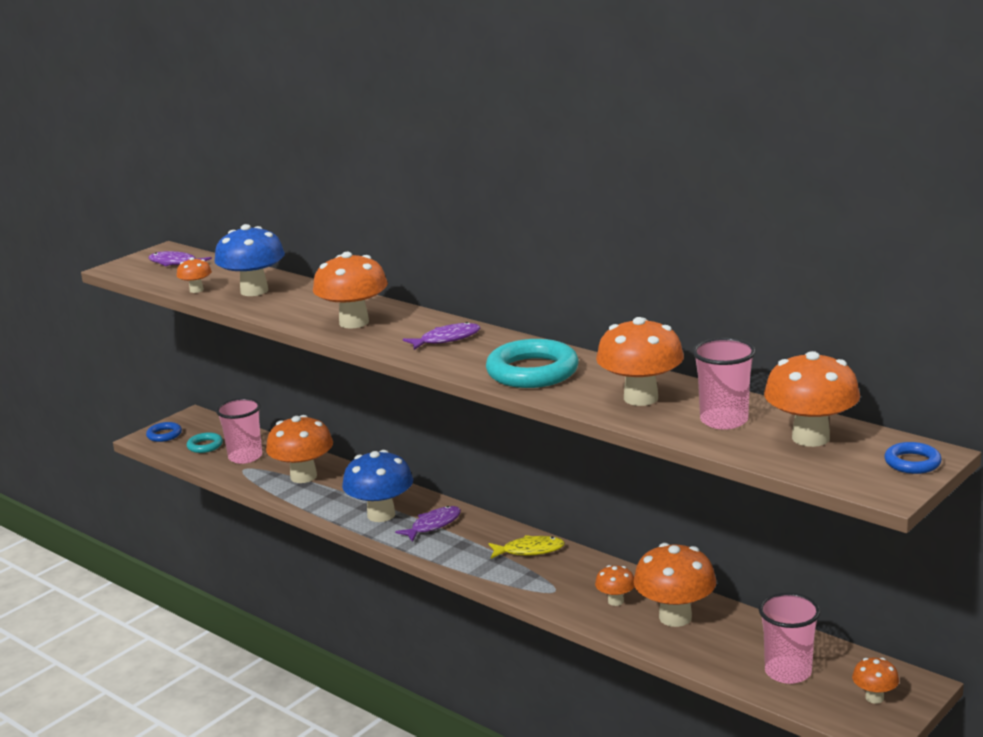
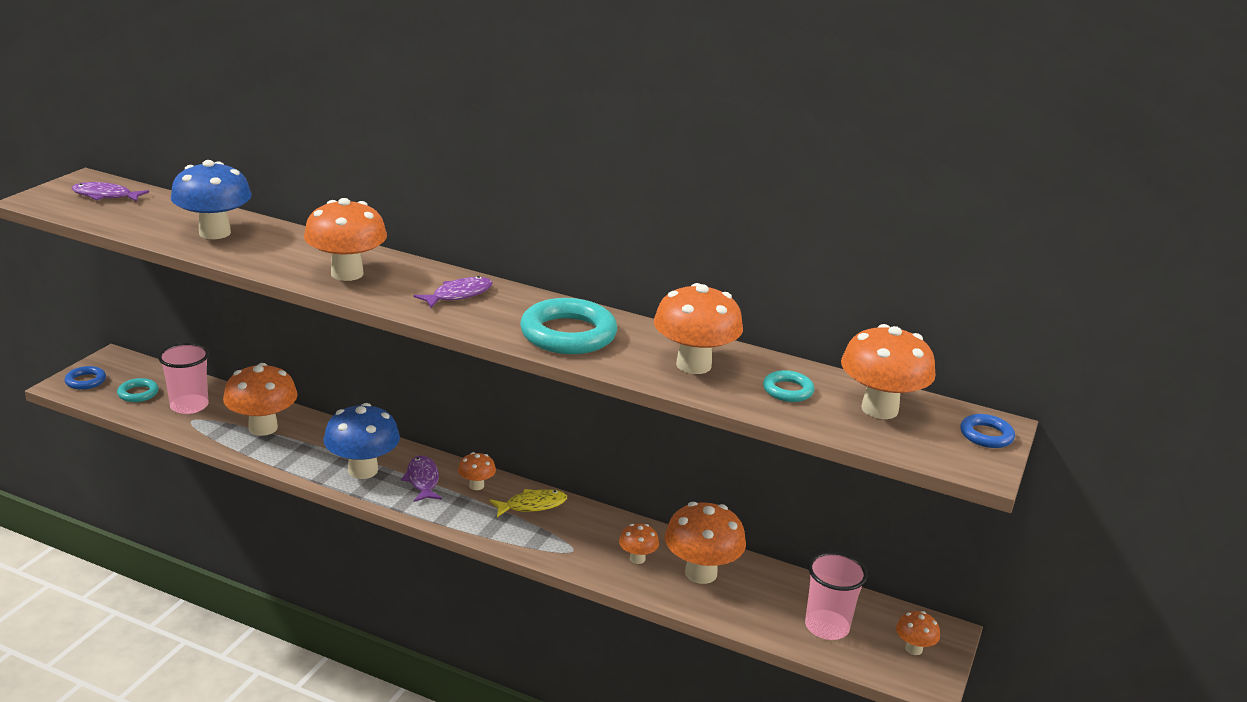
camera: 20 degrees left, 5 degrees up
orange mushroom [177,257,212,293] -> orange mushroom moved to [458,452,496,490]
purple fish [395,506,461,542] -> purple fish turned 45 degrees counterclockwise [401,455,442,502]
pink cup [693,338,756,430] -> turquoise ring [763,370,815,402]

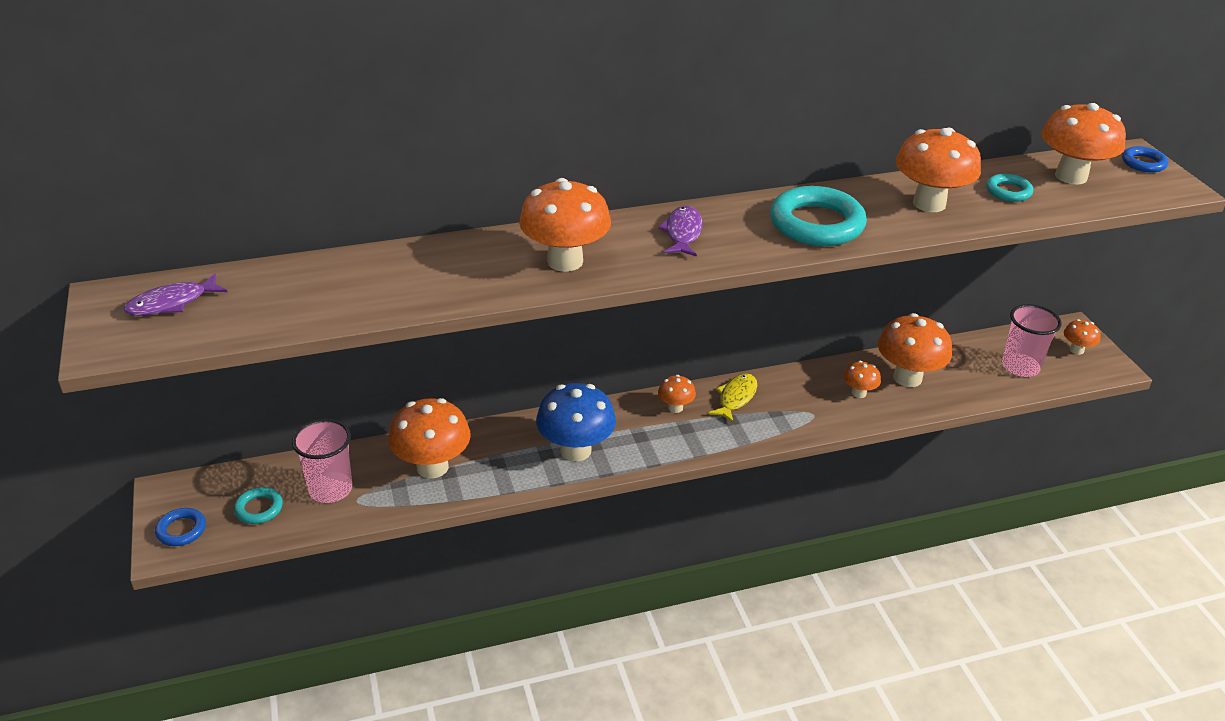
camera: 40 degrees left, 10 degrees up
blue mushroom [171,160,252,239] -> none
purple fish [401,455,442,502] -> none

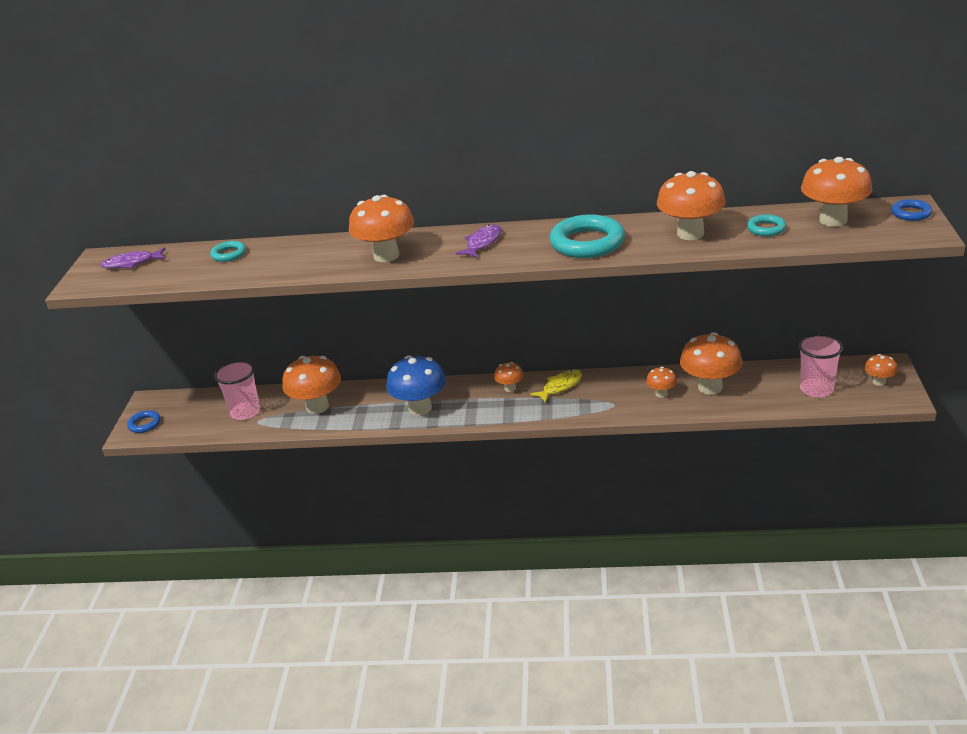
camera: 25 degrees right, 5 degrees down
turquoise ring [234,487,283,524] -> turquoise ring moved to [210,241,246,262]

